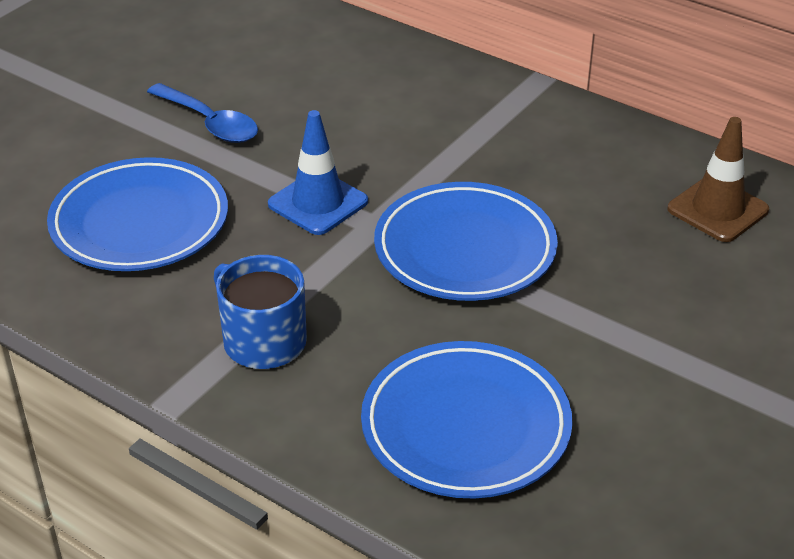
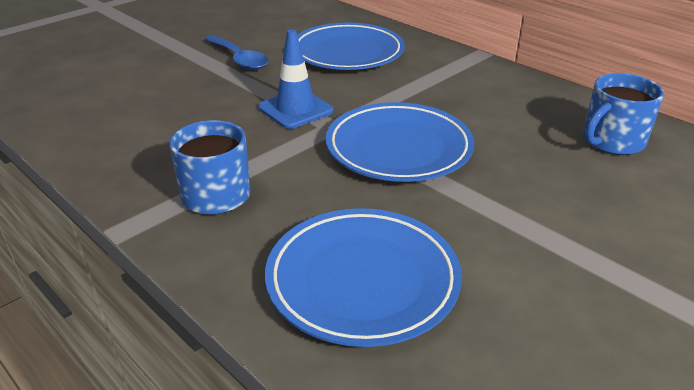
camera: 10 degrees right, 5 degrees down
blue plate [47,157,228,271] -> blue plate moved to [297,22,405,70]
brown traffic cone [667,117,769,242] -> blue mug [583,73,664,155]

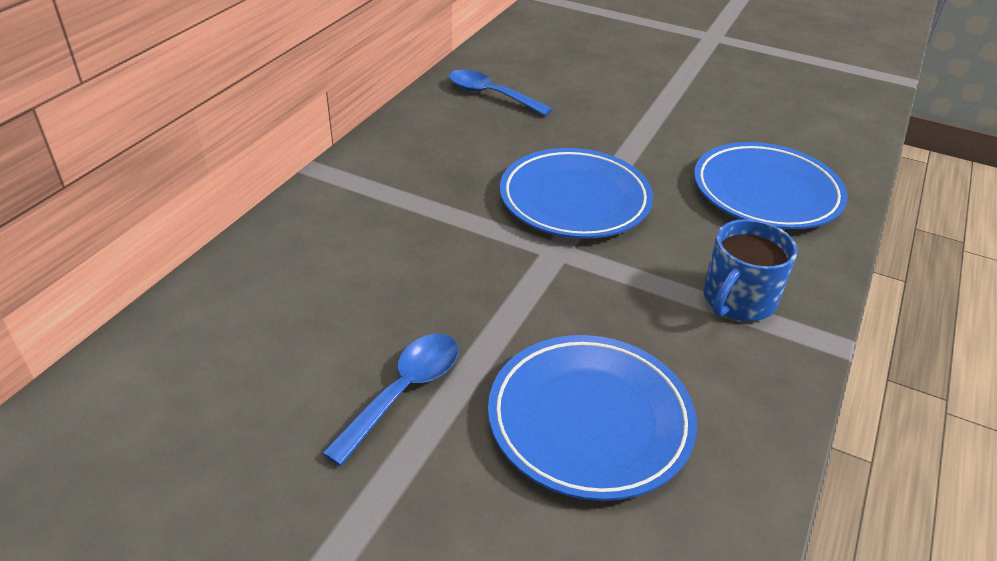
camera: 110 degrees left, 5 degrees up
blue traffic cone [258,29,334,129] -> none
blue plate [297,22,405,70] -> blue plate moved to [488,335,697,501]
blue mug [583,73,664,155] -> blue spoon [449,70,552,116]

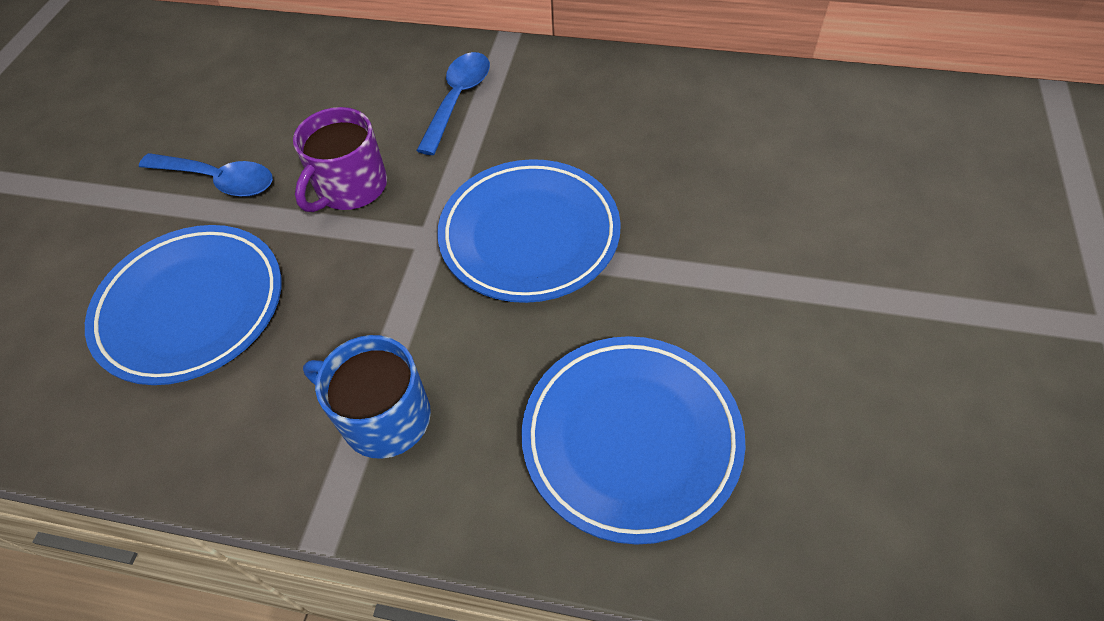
camera: 80 degrees right, 15 degrees up
blue spoon [449,70,552,116] -> blue spoon moved to [416,52,490,155]
none -> purple mug [293,107,387,212]

